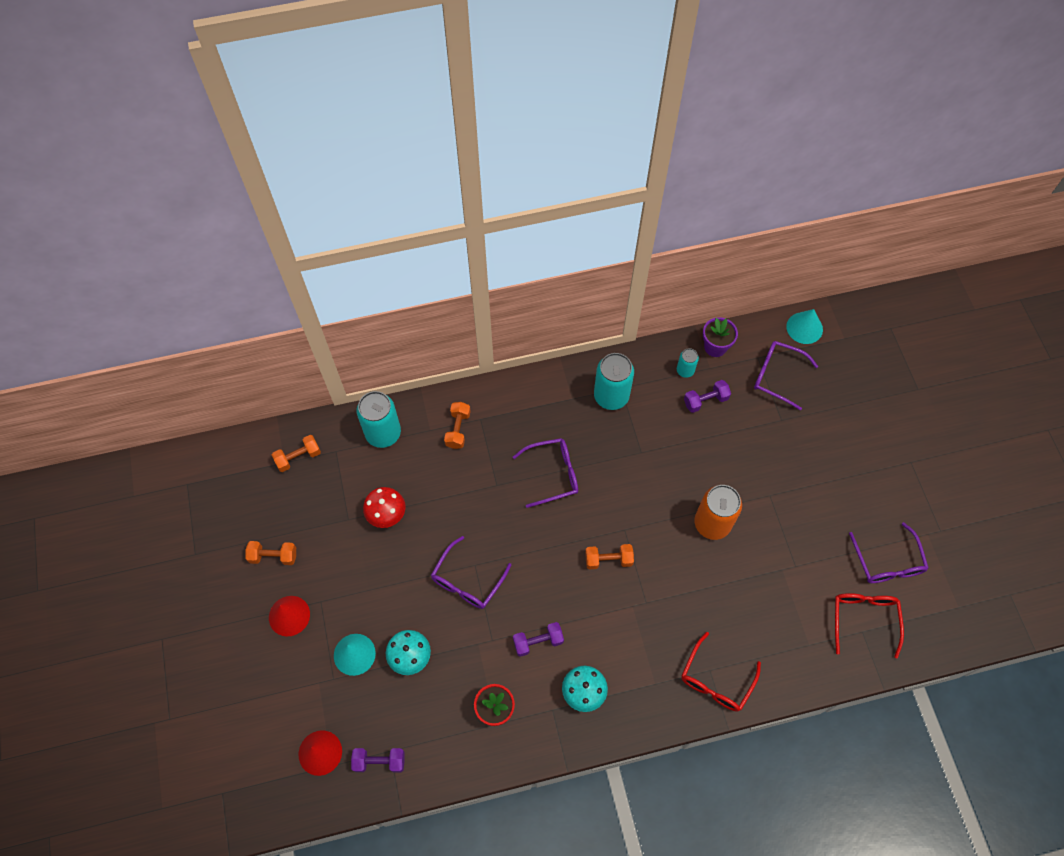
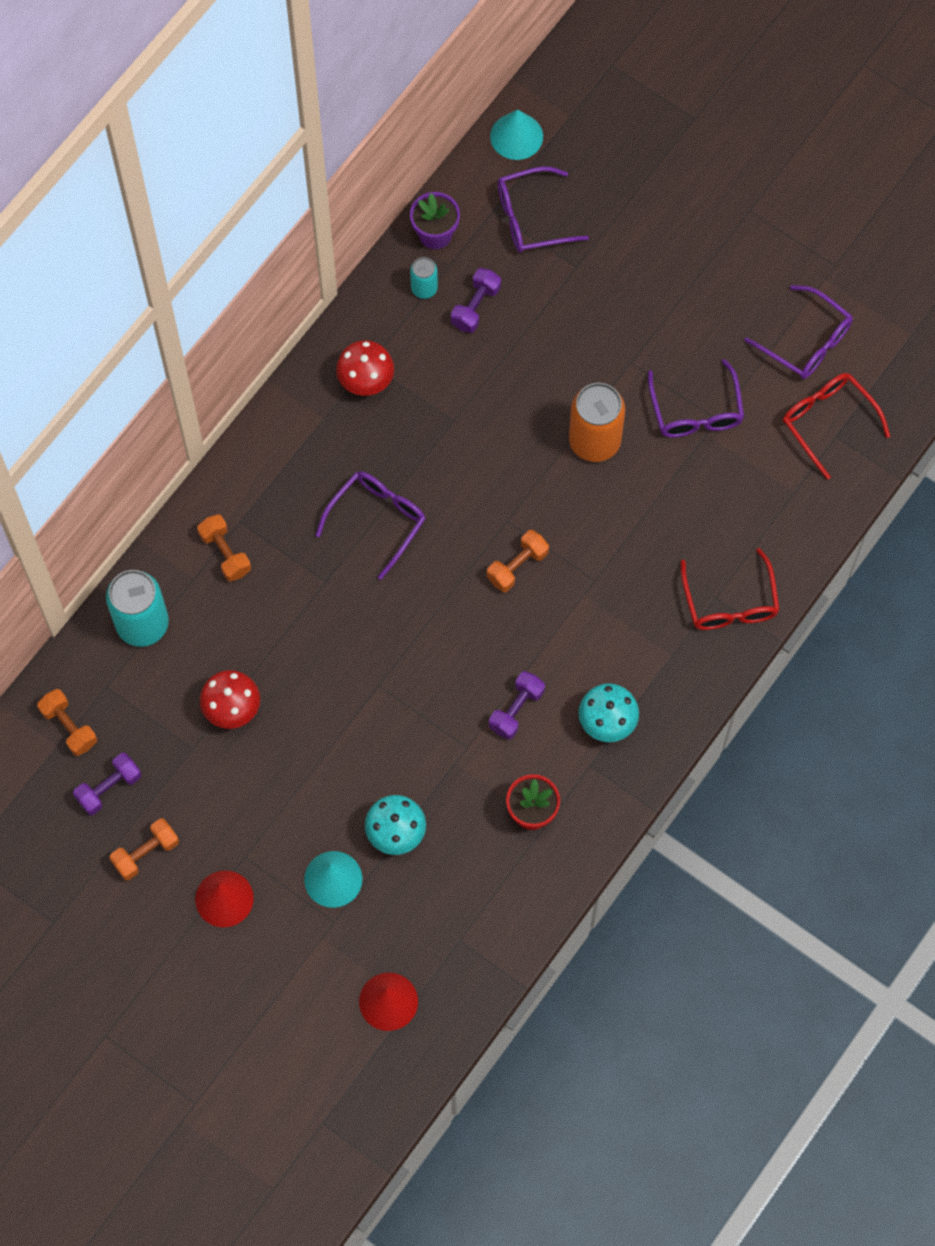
camera: 40 degrees left, 5 degrees up
orange dumbbell [272,435,321,472] -> orange dumbbell turned 60 degrees counterclockwise [37,689,97,756]
purple dumbbell [351,748,405,772] -> purple dumbbell moved to [73,753,142,815]
purple glasses [431,536,511,609] -> purple glasses moved to [648,359,744,437]
turquoise can [594,353,634,410] -> red mushroom [336,340,394,396]

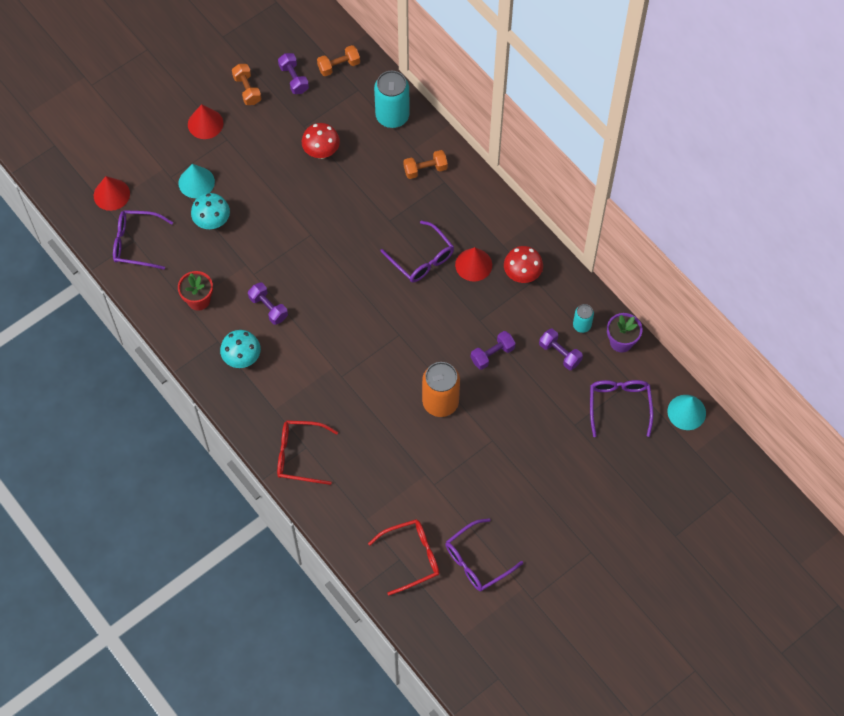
camera: 105 degrees right, 5 degrees down
orange dumbbell [487,530,549,592] -> none
purple glasses [648,359,744,437] -> purple glasses moved to [113,210,173,270]
none -> red cone [455,247,492,282]
none -> purple dumbbell [471,331,516,370]

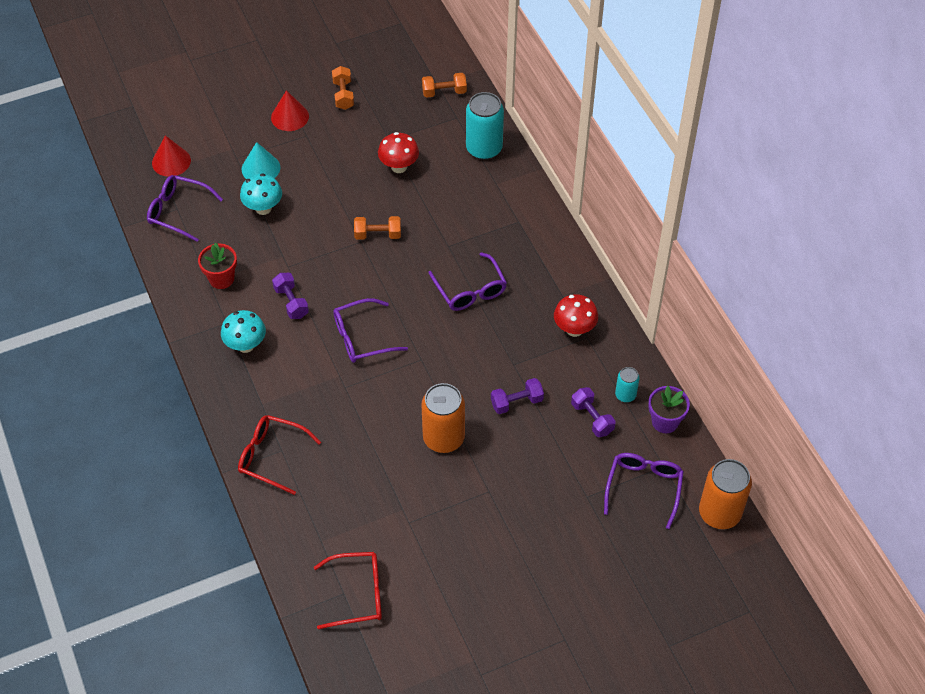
camera: 15 degrees right, 10 degrees down
purple dumbbell [278,53,309,94] -> none
orange dumbbell [403,150,448,179] -> orange dumbbell moved to [354,216,401,240]
purple glasses [445,518,523,592] -> purple glasses moved to [333,298,408,363]
red cone [455,247,492,282] -> none
turquoise cone [668,395,706,430] -> orange can [699,459,752,529]

